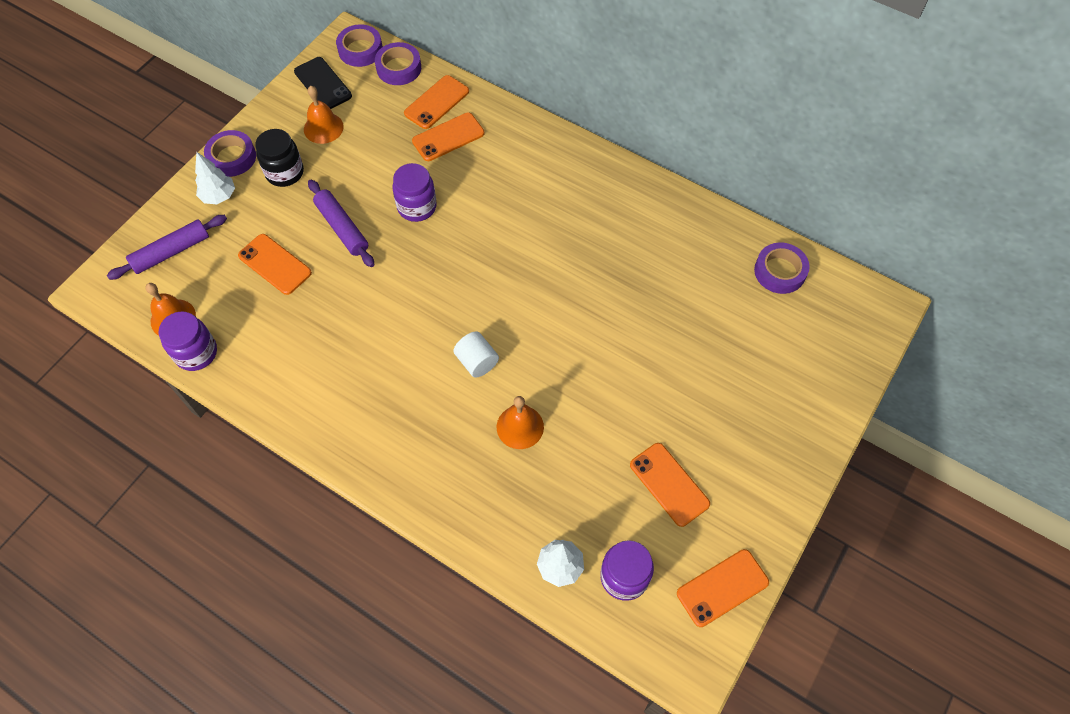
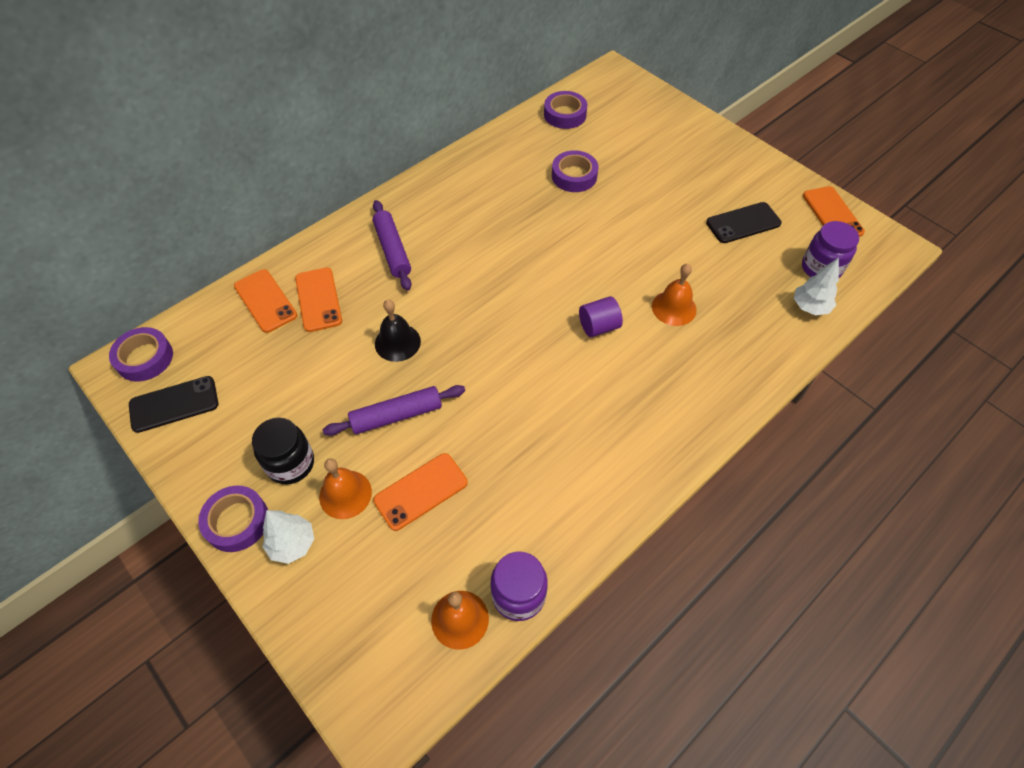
camera: 75 degrees left, 5 degrees down
purple rolling pin [107,215,227,280] -> purple rolling pin moved to [372,200,412,291]
orange bell [304,86,344,144] -> orange bell moved to [319,458,372,519]
purple tape [375,42,421,85] -> purple tape moved to [552,150,598,192]
purple jar [392,163,437,222] -> black bell [375,300,421,362]
white cylinder [453,331,499,378] -> purple cylinder [579,296,623,337]
orange phone [630,443,710,527] -> black phone [706,202,782,243]

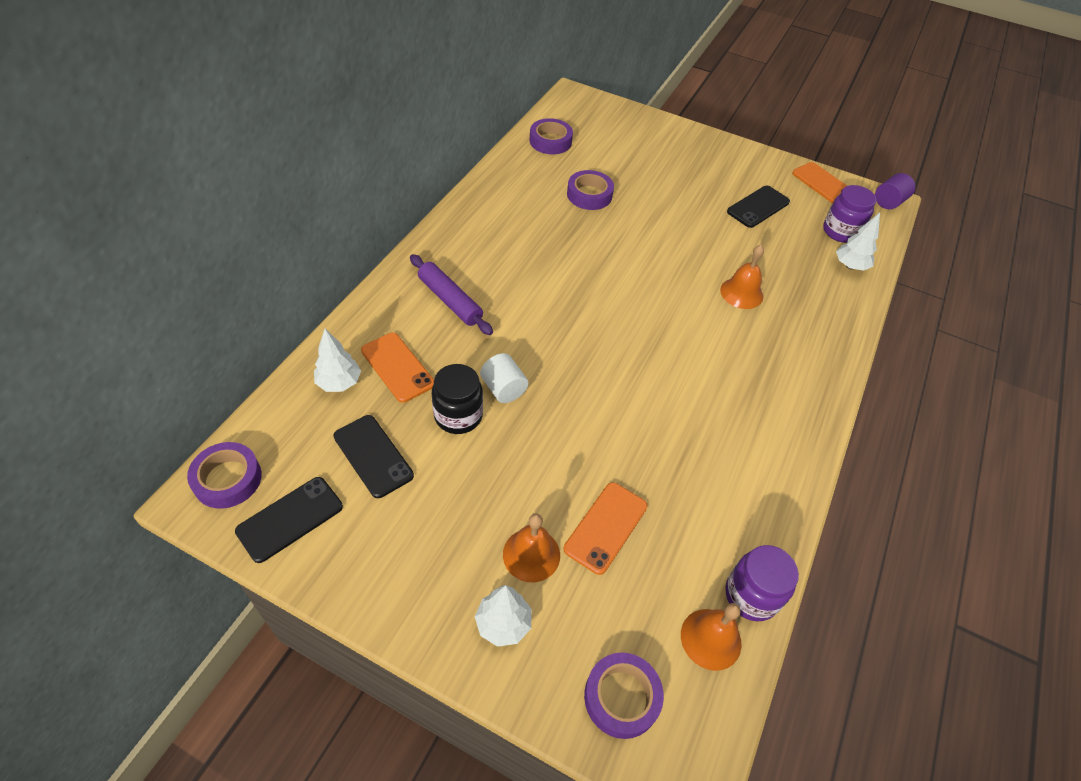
camera: 25 degrees left, 5 degrees down
purple tape [198,486,268,552] -> purple tape moved to [584,652,664,739]
orange phone [234,269,297,333] -> white tree [314,329,361,392]
black jar [252,418,314,484] -> black jar moved to [432,364,483,434]
purple rolling pin [323,385,465,436] -> none
black bell [375,300,421,362] -> white cylinder [480,353,529,403]
purple cylinder [579,296,623,337] -> purple cylinder moved to [875,173,915,209]
none -> black phone [334,415,414,498]

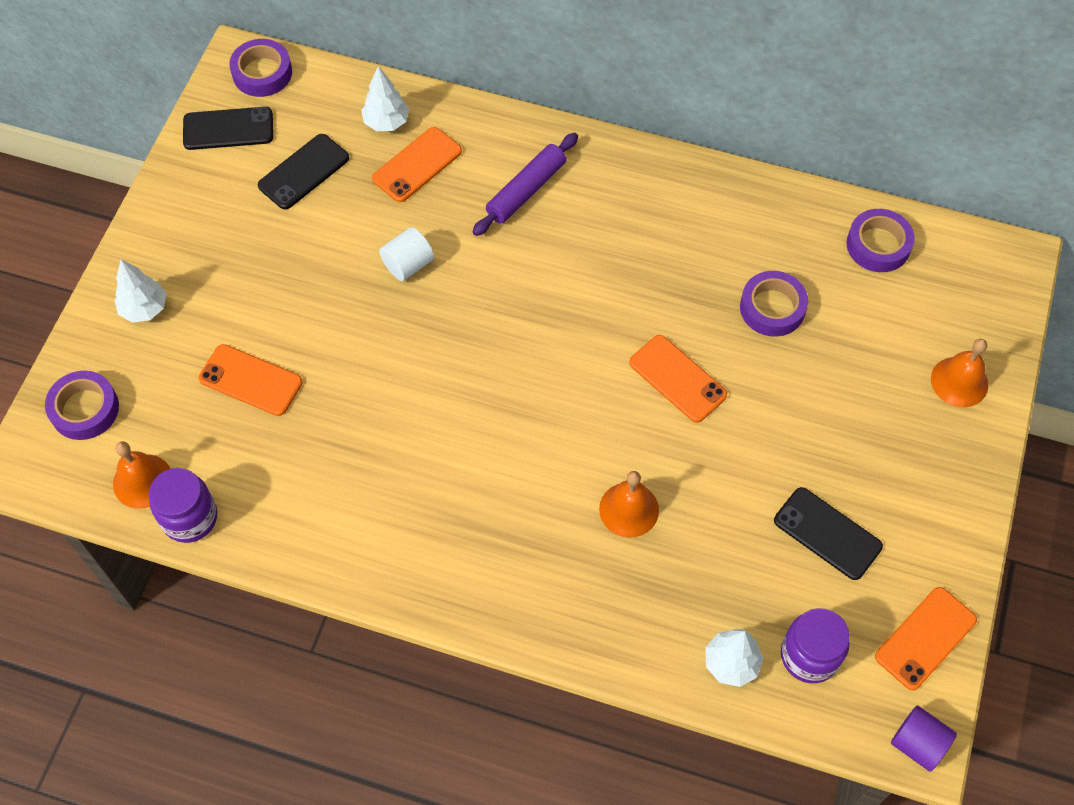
camera: 85 degrees right, 10 degrees up
black phone [235,477,343,563] -> black phone turned 45 degrees counterclockwise [183,107,273,150]
black jar [432,364,483,434] -> none
orange bell [503,513,560,582] -> orange bell moved to [931,339,988,407]
none -> orange phone [629,335,727,423]

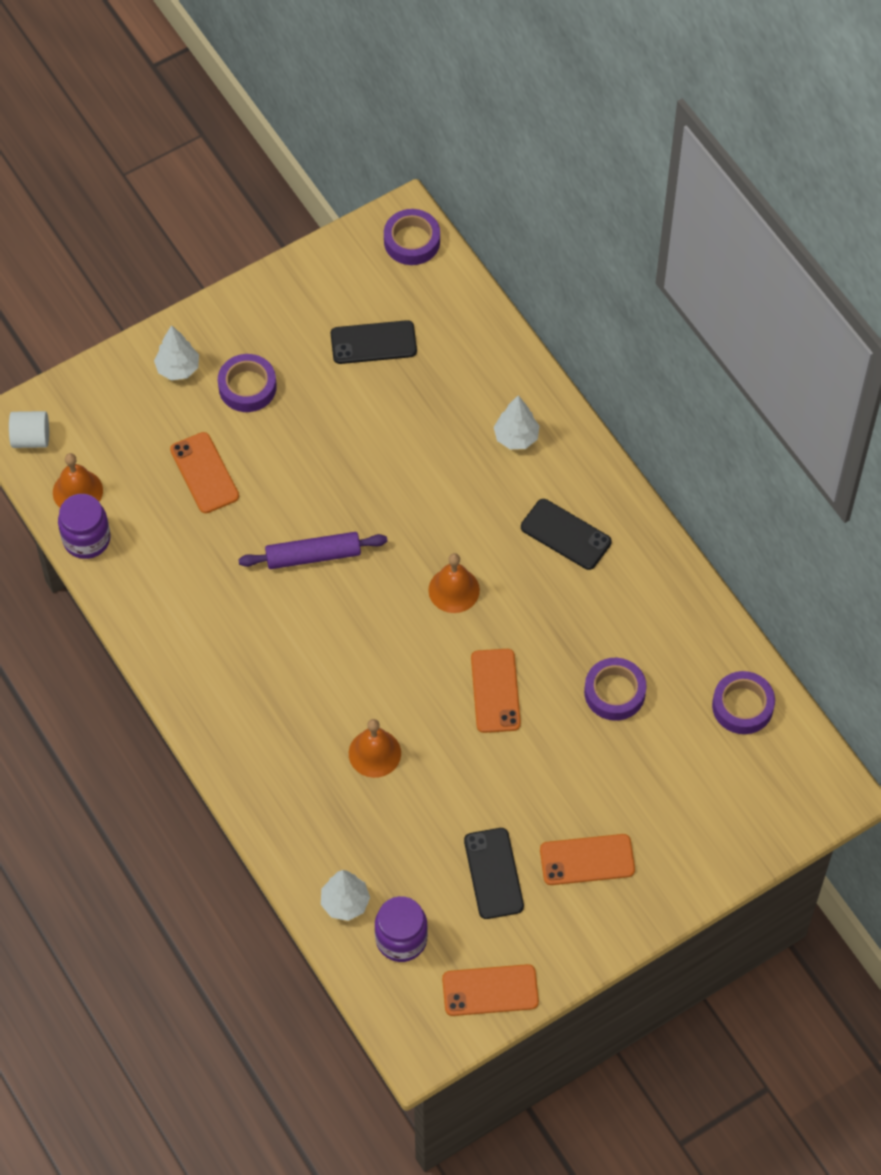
camera: 40 degrees right, 0 degrees up
purple tape [45,371,119,440] -> purple tape moved to [218,354,277,412]
black phone [183,107,273,150] -> black phone moved to [521,499,612,570]
white tree [361,66,409,131] -> white tree moved to [494,395,540,449]
orange phone [372,127,462,202] -> orange phone moved to [540,834,635,885]
white cylinder [379,227,434,281] -> white cylinder moved to [9,411,49,448]
purple rolling pin [473,133,578,236] -> purple rolling pin moved to [238,532,388,569]
purple cylinder [891,705,957,772] -> none
orange bell [931,339,988,407] -> orange bell moved to [428,553,480,613]

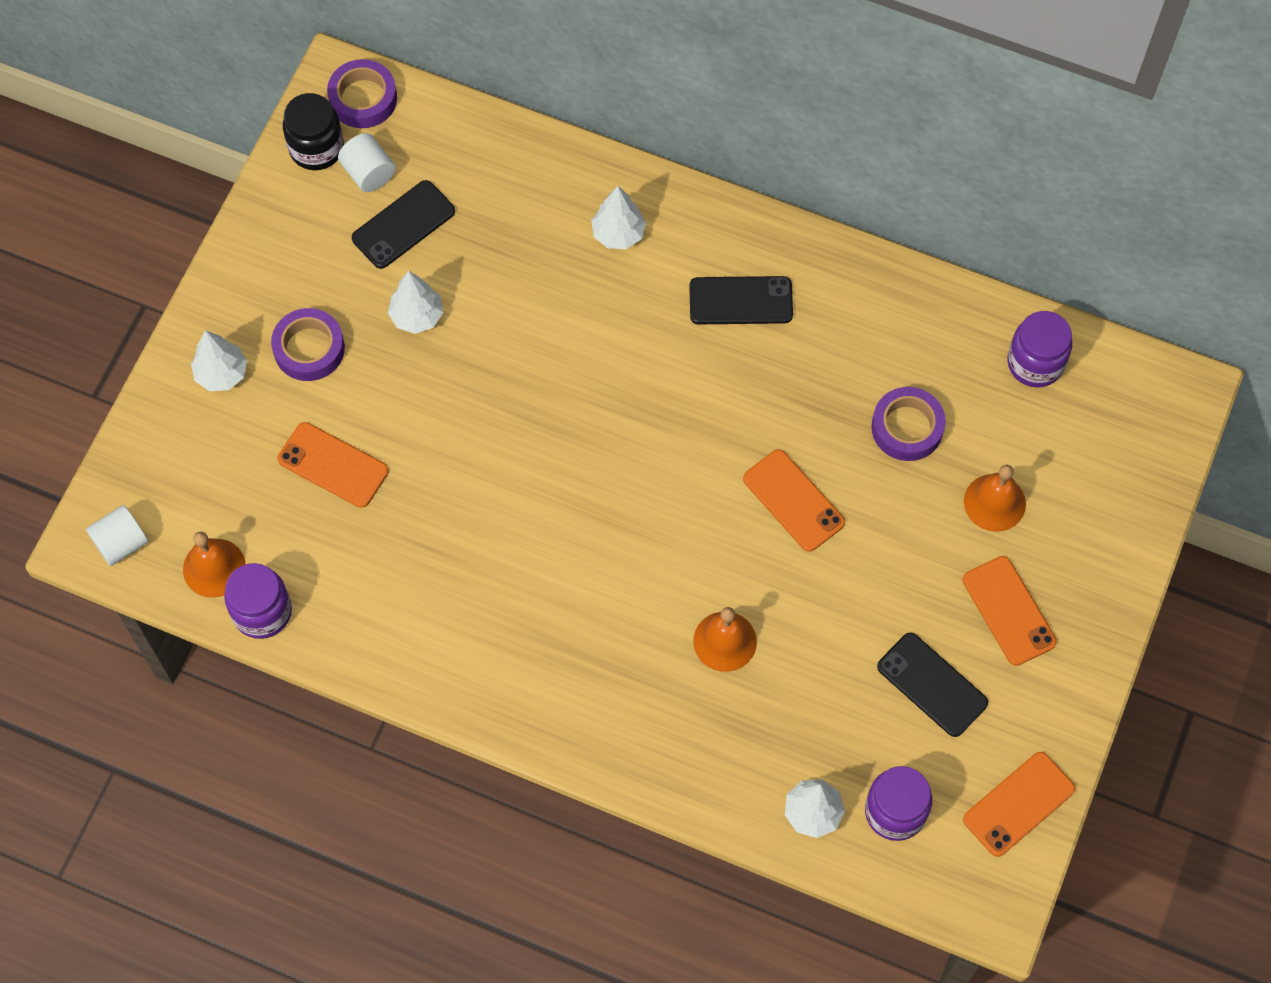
camera: 35 degrees left, 5 degrees up
purple rolling pin [238,532,388,569] -> none
orange bell [428,553,480,613] -> orange bell moved to [964,465,1026,532]
orange phone [540,834,635,885] -> orange phone turned 75 degrees counterclockwise [963,556,1057,666]
purple tape [712,671,775,734] -> purple jar [1007,311,1072,387]
none -> black jar [283,93,344,170]
none -> white cylinder [338,133,396,192]
none -> white tree [388,271,443,334]

